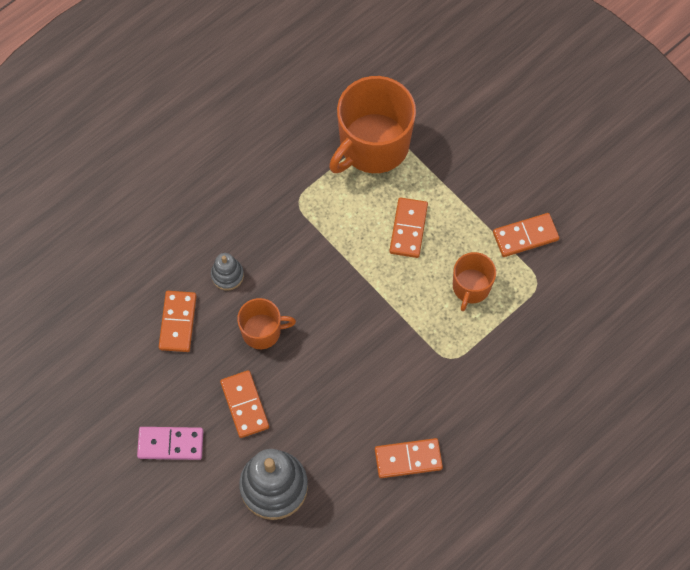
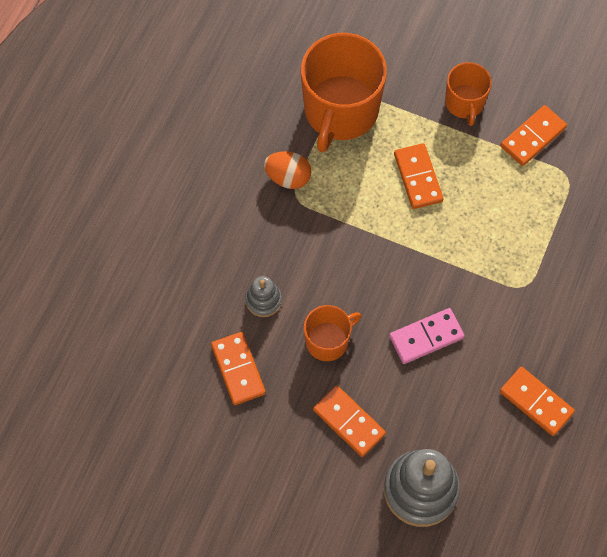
camera: 25 degrees left, 0 degrees up
pink domino [137,427,203,460] -> pink domino moved to [389,308,465,364]
orange domino [375,438,443,478] -> orange domino turned 75 degrees clockwise [500,367,575,436]
orange mug [453,252,496,311] -> orange mug moved to [445,62,492,126]
none -> orange egg [264,151,311,189]

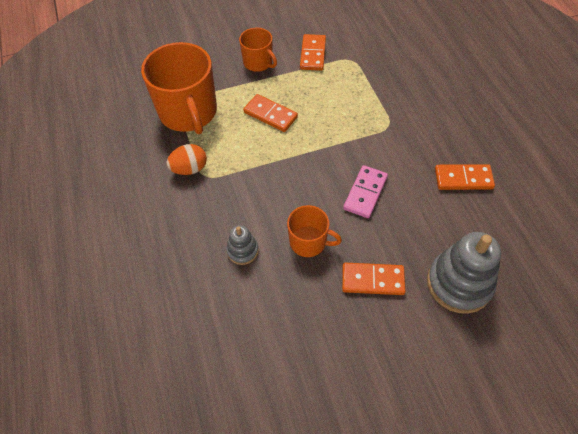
camera: 40 degrees left, 10 degrees down
orange domino [211,332,266,405] -> none
orange mug [304,305,361,361] -> orange mug turned 90 degrees clockwise [287,205,342,257]

